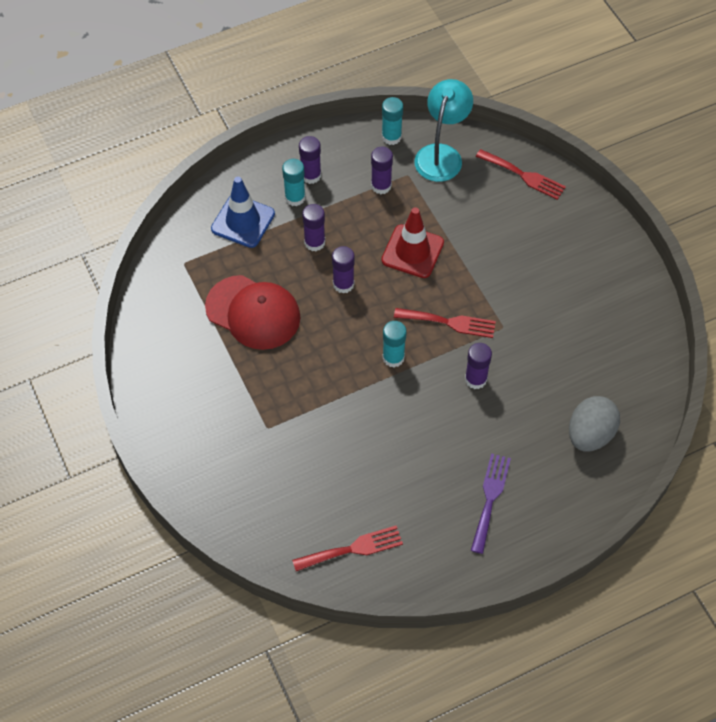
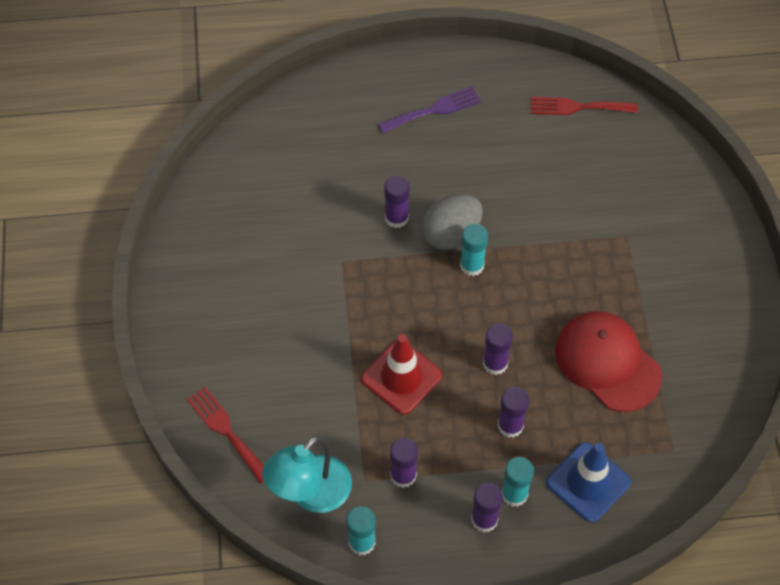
camera: 160 degrees left, 0 degrees up
red fork [394,308,496,338] -> none
purple fork [471,453,511,554] -> purple fork turned 150 degrees counterclockwise [378,87,481,133]
grey egg [569,396,620,452] -> grey egg moved to [422,194,483,250]

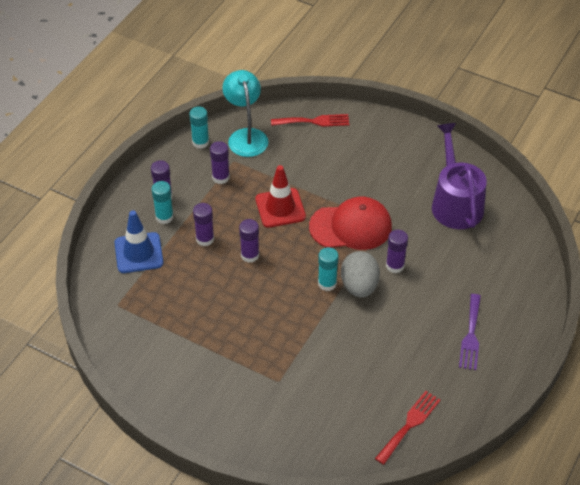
camera: 125 degrees right, 10 degrees down
red cap [555,311,662,412] -> red cap moved to [309,196,392,250]
none -> purple watering can [432,123,487,229]

